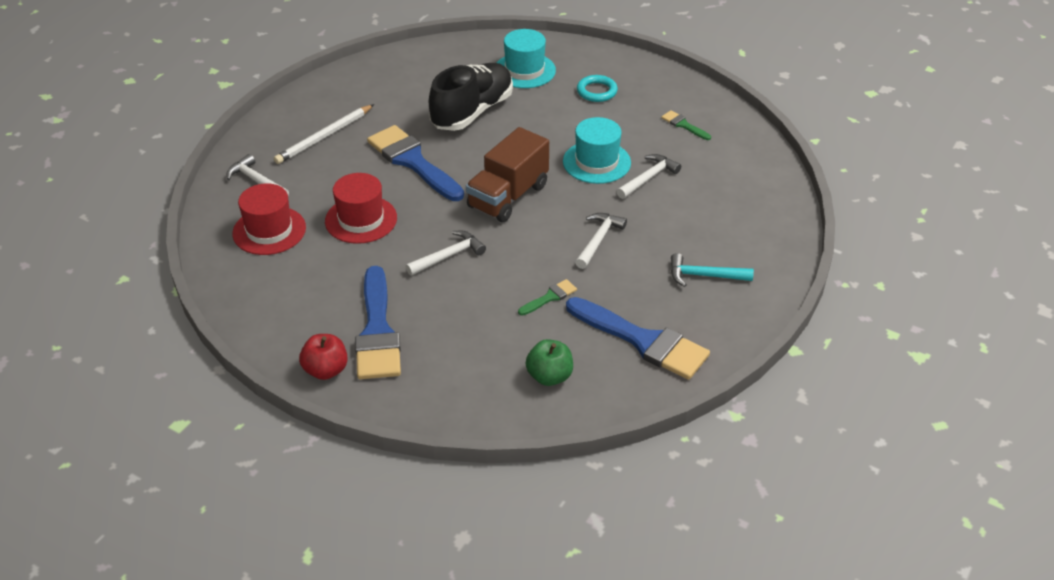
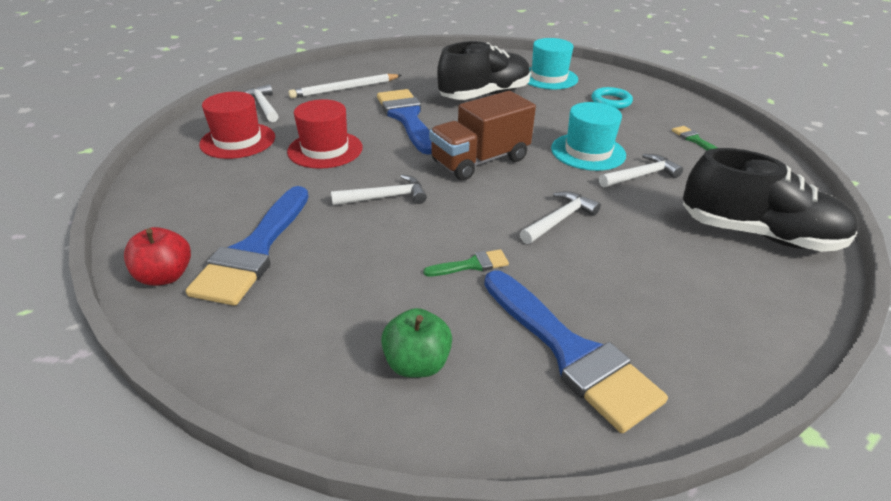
camera: 20 degrees right, 5 degrees down
turquoise hammer [671,253,754,287] -> none
none -> black shoe [683,148,858,252]

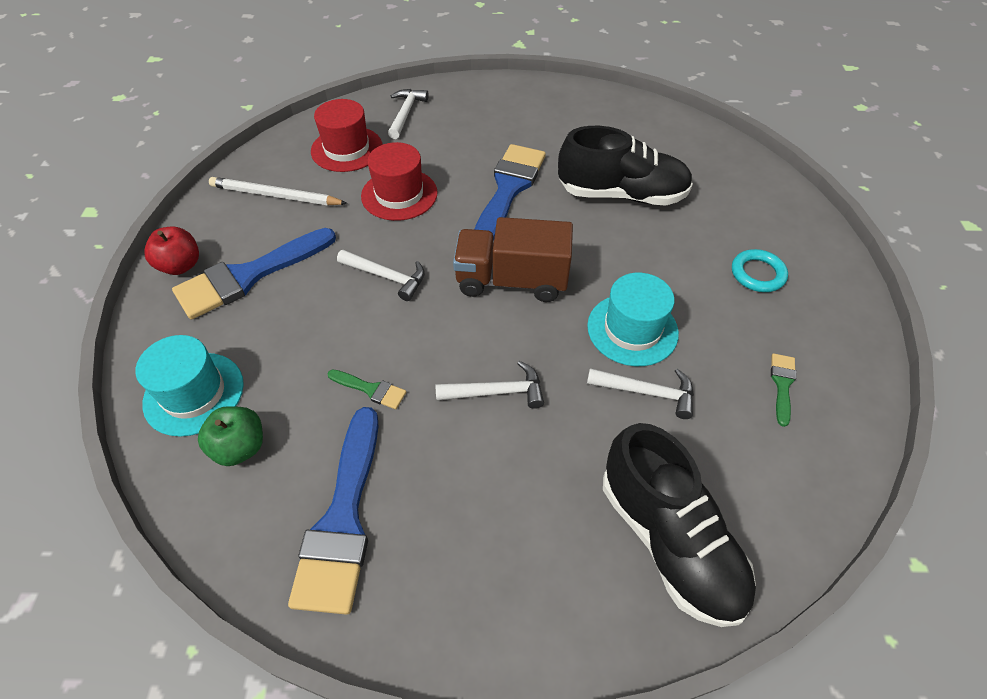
camera: 40 degrees right, 15 degrees up
white pencil [288,74,402,98] -> white pencil moved to [209,177,347,205]
turquoise hat [528,38,578,89] -> turquoise hat moved to [135,335,244,437]

